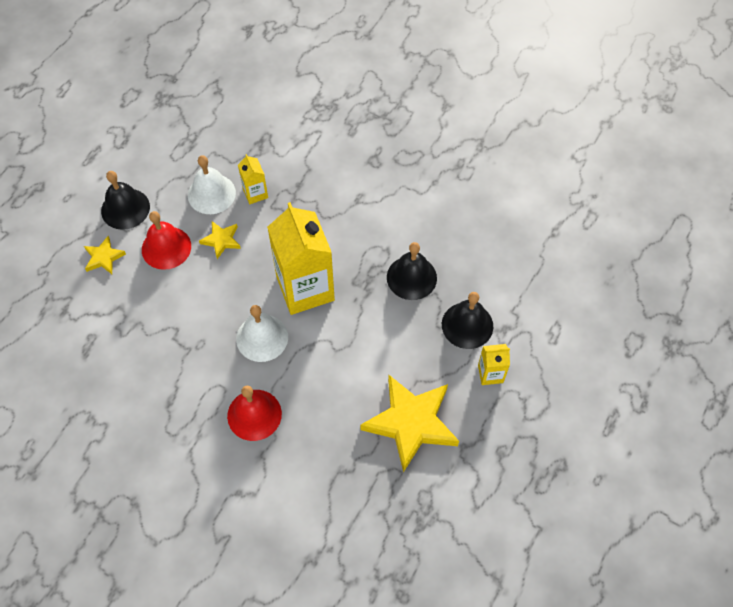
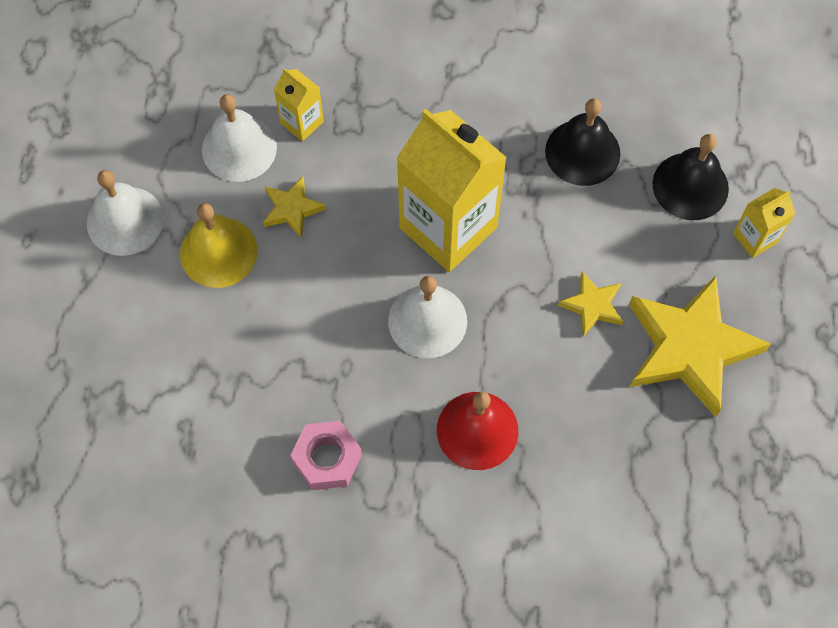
camera: 25 degrees left, 5 degrees up
yellow star [84,236,126,274] -> yellow star moved to [558,272,623,336]
black bell [101,171,150,230] -> white bell [87,170,164,256]
red bell [142,211,191,270] -> yellow bell [180,203,258,288]
none -> pink nut [290,421,362,490]

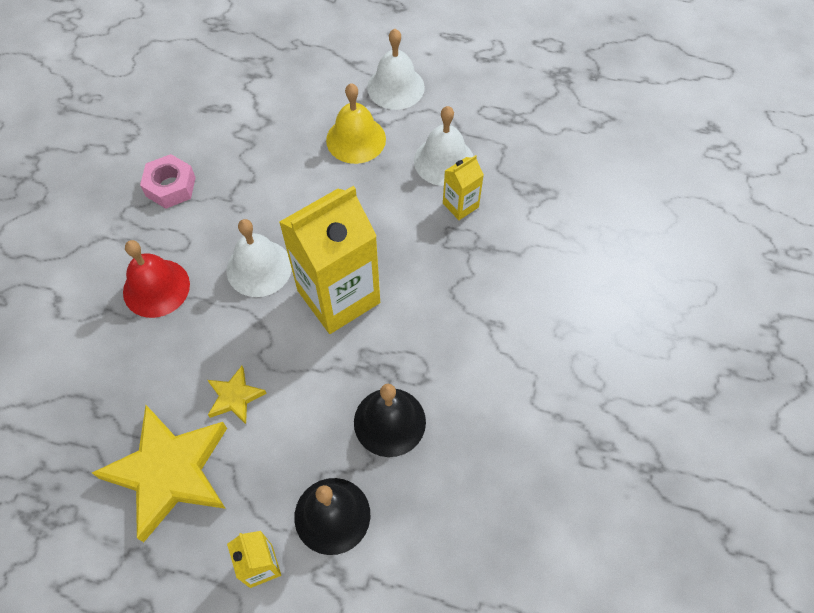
camera: 100 degrees right, 5 degrees down
yellow star [263,177,326,238] -> none

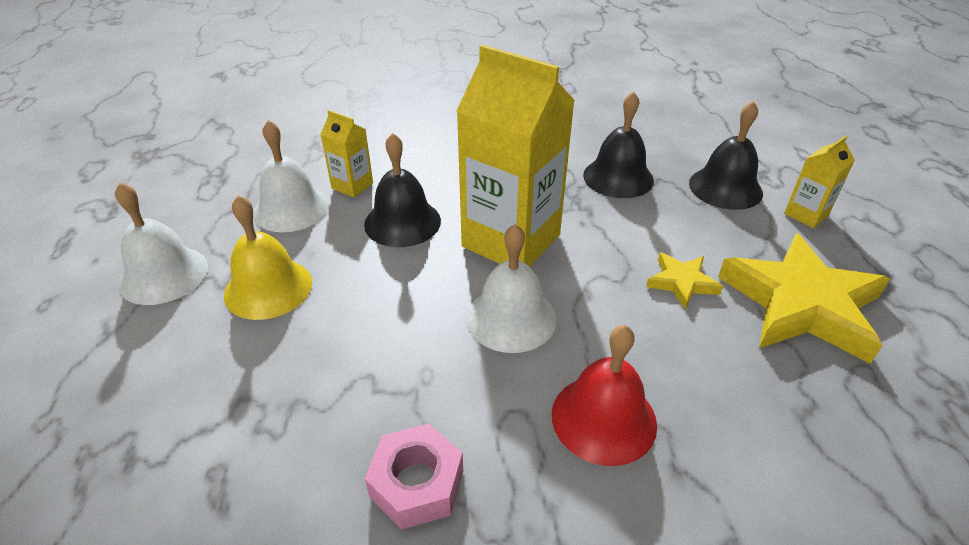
camera: 110 degrees left, 20 degrees down
none -> black bell [364,133,441,247]

